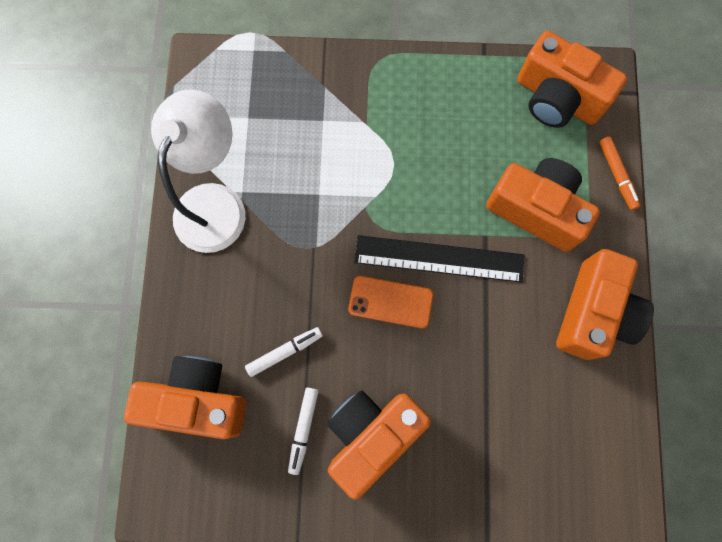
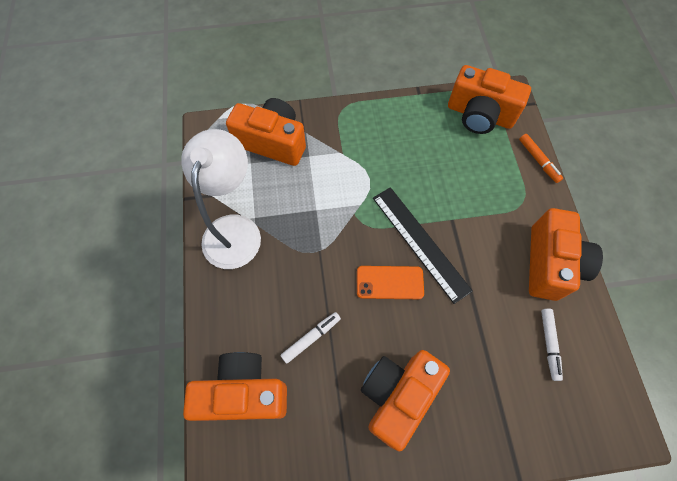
camera: 10 degrees left, 10 degrees down
white marker [288,387,319,475] -> white marker moved to [541,309,563,381]
black ruler [354,235,524,283] -> black ruler turned 60 degrees clockwise [373,187,473,304]
orange camera [486,158,600,252] -> orange camera moved to [226,98,306,166]

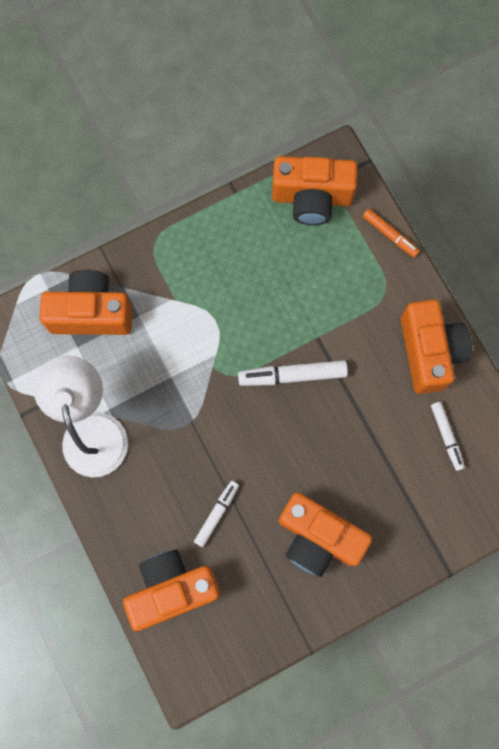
camera: 20 degrees left, 10 degrees up
orange phone [357,266,424,299] -> none
orange camera [361,350,450,451] -> orange camera turned 75 degrees counterclockwise [278,492,372,577]
black ruler [373,187,473,304] -> white marker [238,360,348,386]

